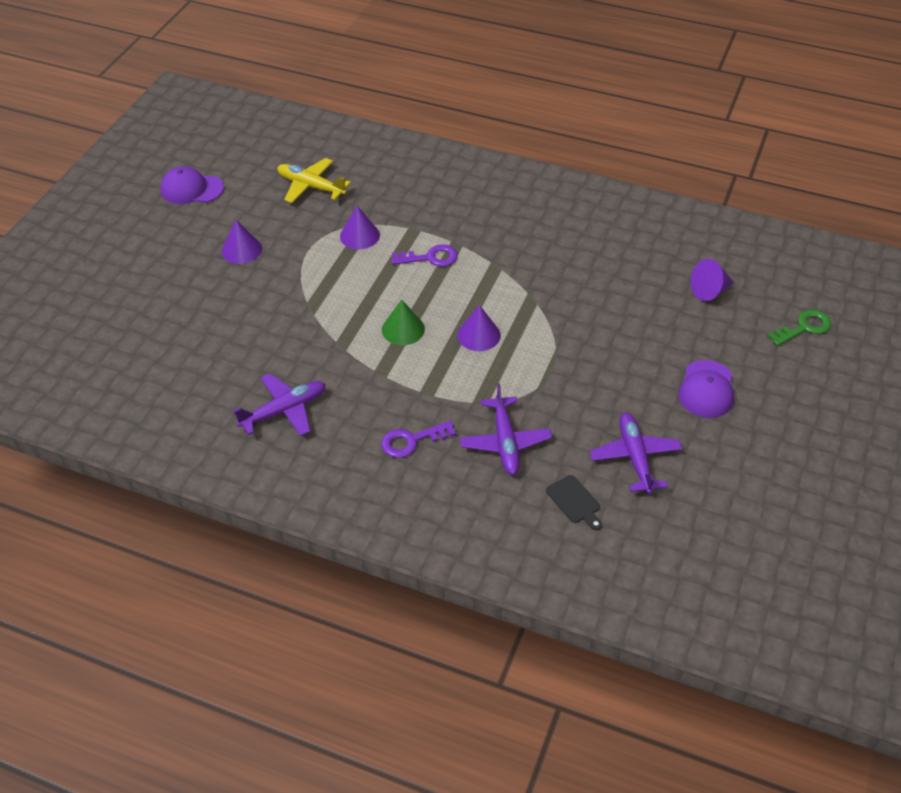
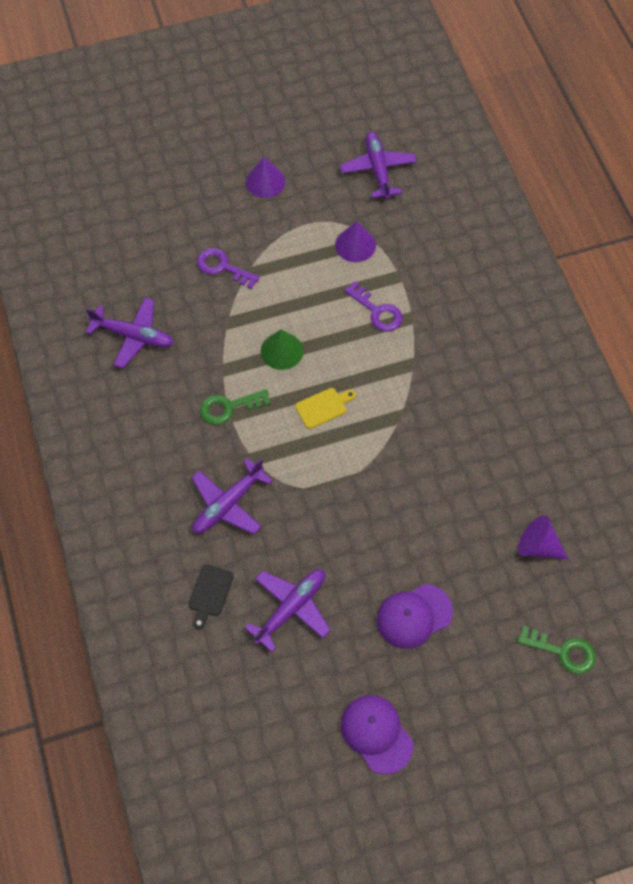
camera: 50 degrees right, 15 degrees up
purple cap [160,166,224,204] -> purple cap moved to [341,695,413,774]
yellow plane [277,158,351,203] -> purple plane [340,132,417,200]
purple key [381,421,456,458] -> purple key moved to [197,248,260,289]
purple cone [457,305,501,351] -> yellow cutting board [295,388,356,429]
none -> green key [200,389,271,425]

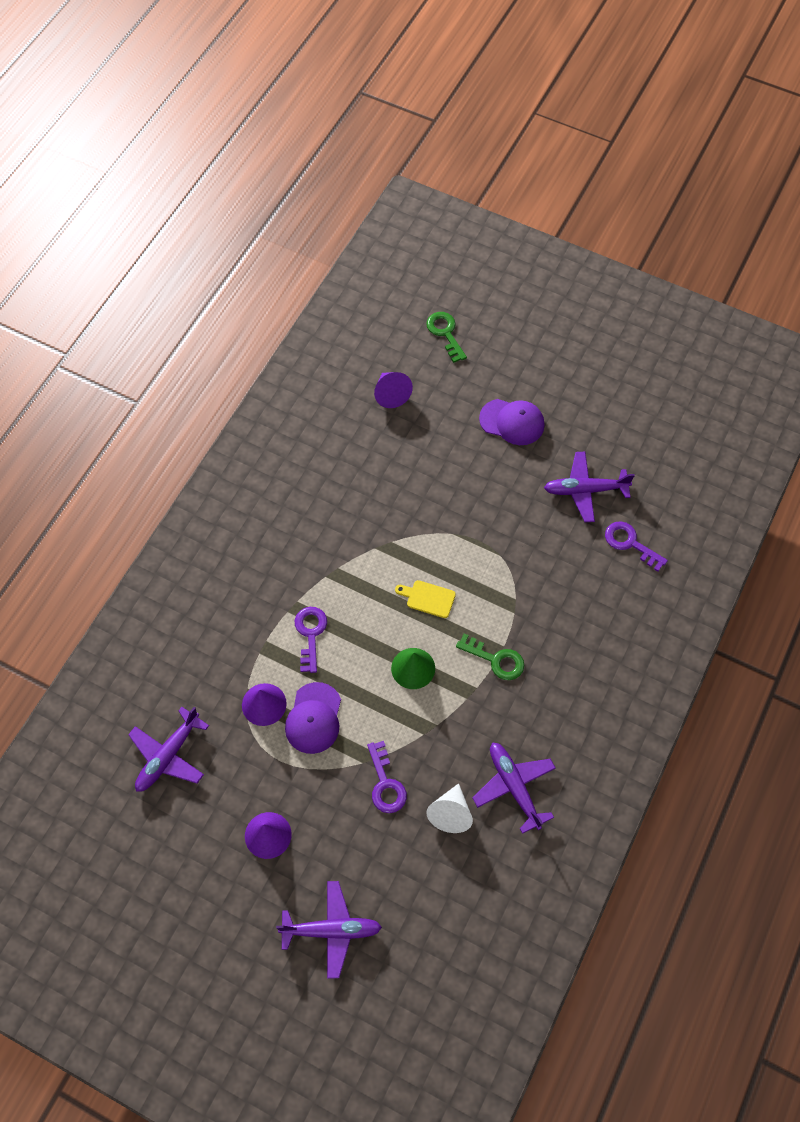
camera: 135 degrees left, 0 degrees up
black cutting board [189,565,234,630] -> purple key [605,521,668,572]
purple plane [192,458,273,534] -> purple plane moved to [276,881,382,979]
purple cap [341,695,413,774] -> purple cap moved to [285,682,341,754]
none -> white cone [426,783,473,833]

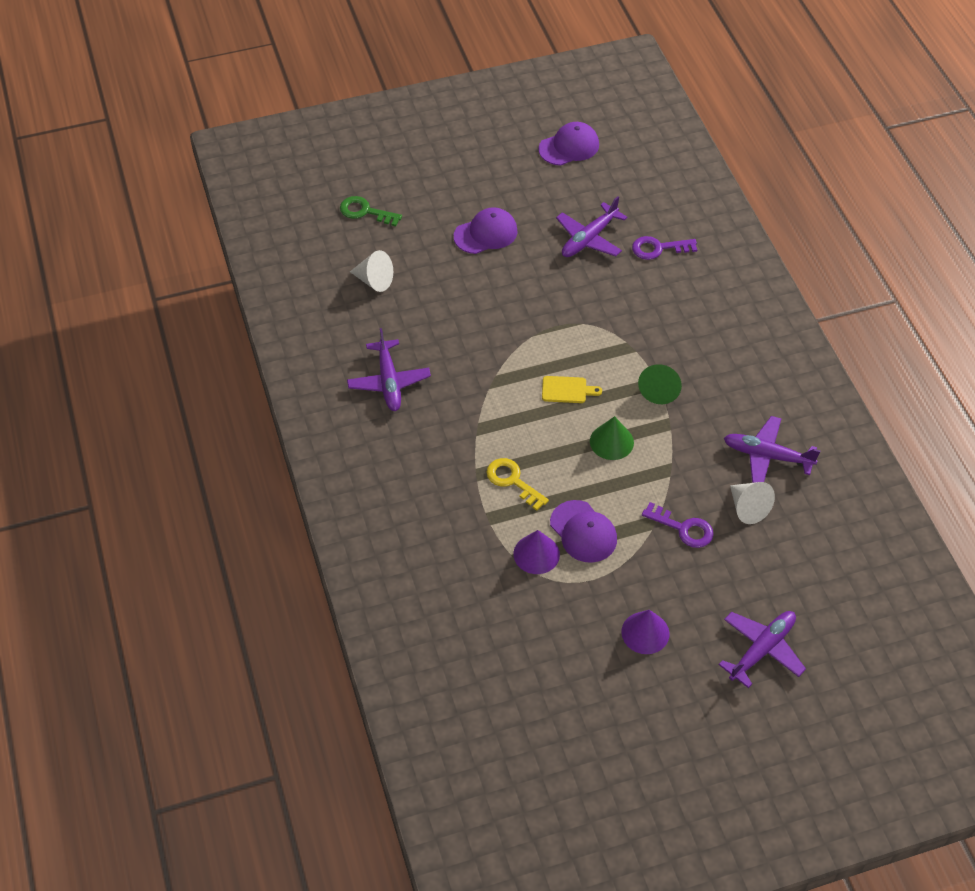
camera: 45 degrees left, 10 degrees down
purple plane [128,707,209,792] -> purple plane moved to [347,328,431,411]
purple key [295,607,327,673] -> yellow key [487,458,549,511]
purple cone [374,372,413,408] -> white cone [350,250,393,292]
yellow cutting board [395,580,456,618] -> yellow cutting board turned 150 degrees counterclockwise [542,376,602,403]
green key [456,634,524,680] -> green cone [638,364,682,404]
none -> purple cap [538,122,599,166]

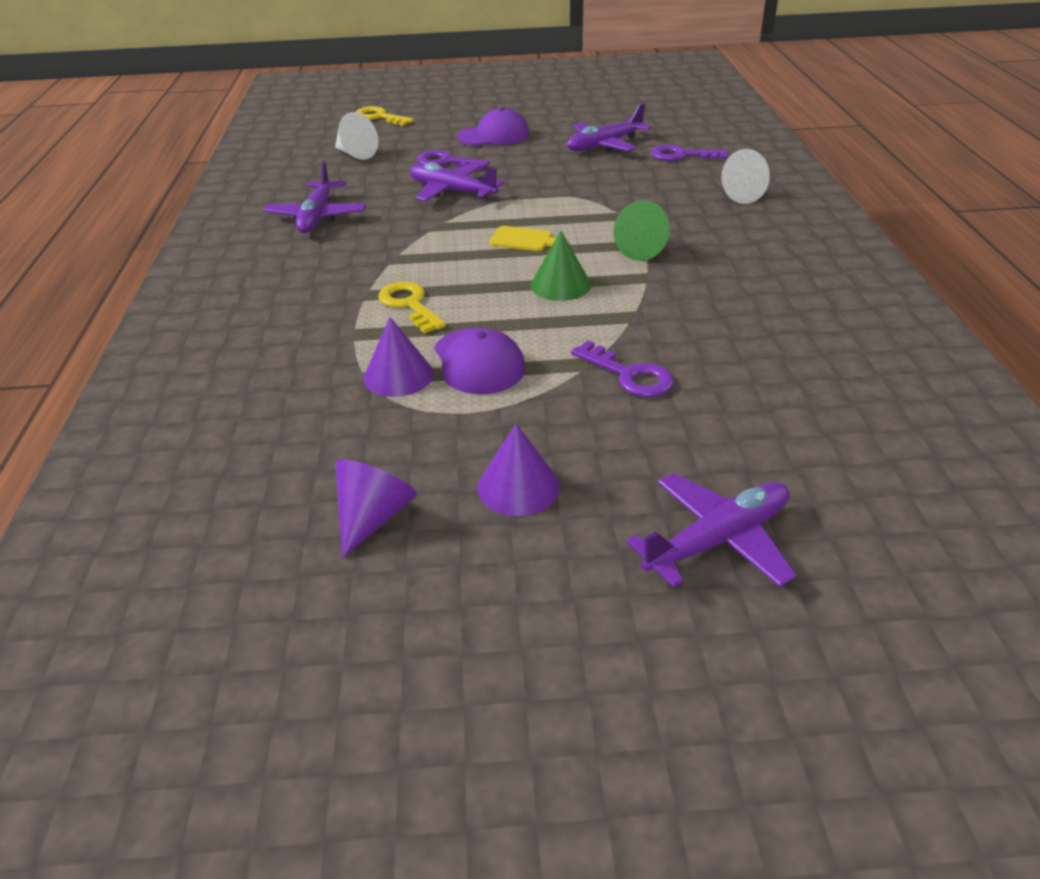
camera: 15 degrees right, 15 degrees down
green key [340,196,402,226] -> yellow key [356,106,414,126]
purple cap [538,122,599,166] -> none
purple plane [724,416,820,483] -> purple plane moved to [410,163,504,201]
white cone [730,482,775,524] -> white cone moved to [721,149,770,204]
none -> purple cone [335,460,417,558]
none -> purple key [417,150,490,170]

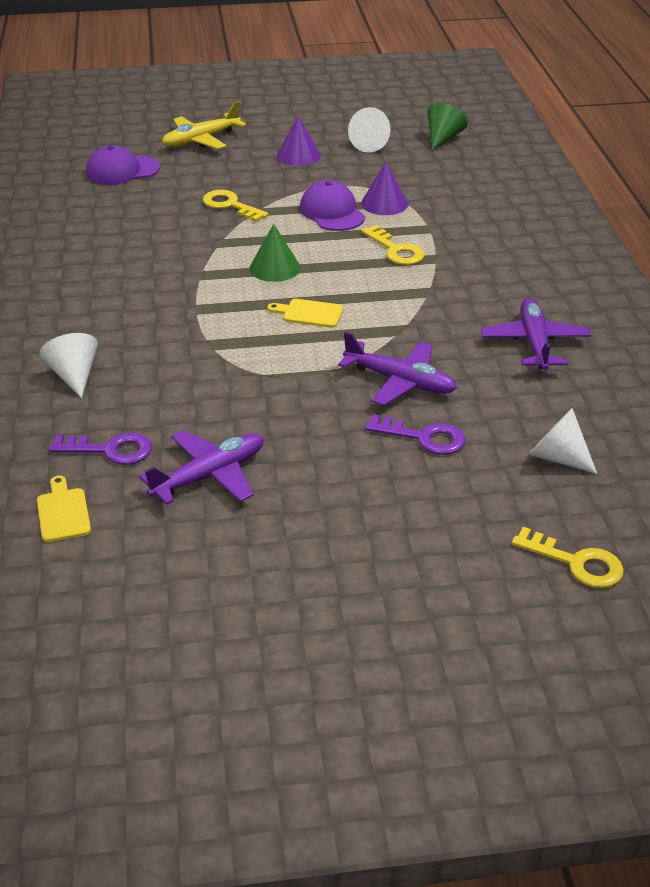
camera: 175 degrees right, 0 degrees up
purple cone [335,460,417,558] -> white cone [348,107,391,153]
purple cap [457,107,529,146] -> purple cap moved to [86,145,160,185]
purple key [571,340,674,397] -> yellow key [202,190,269,222]
green cone [614,200,670,261] -> green cone moved to [427,102,468,150]
purple plane [626,473,797,588] -> yellow plane [162,101,246,149]
none -> yellow cutting board [37,476,91,542]

